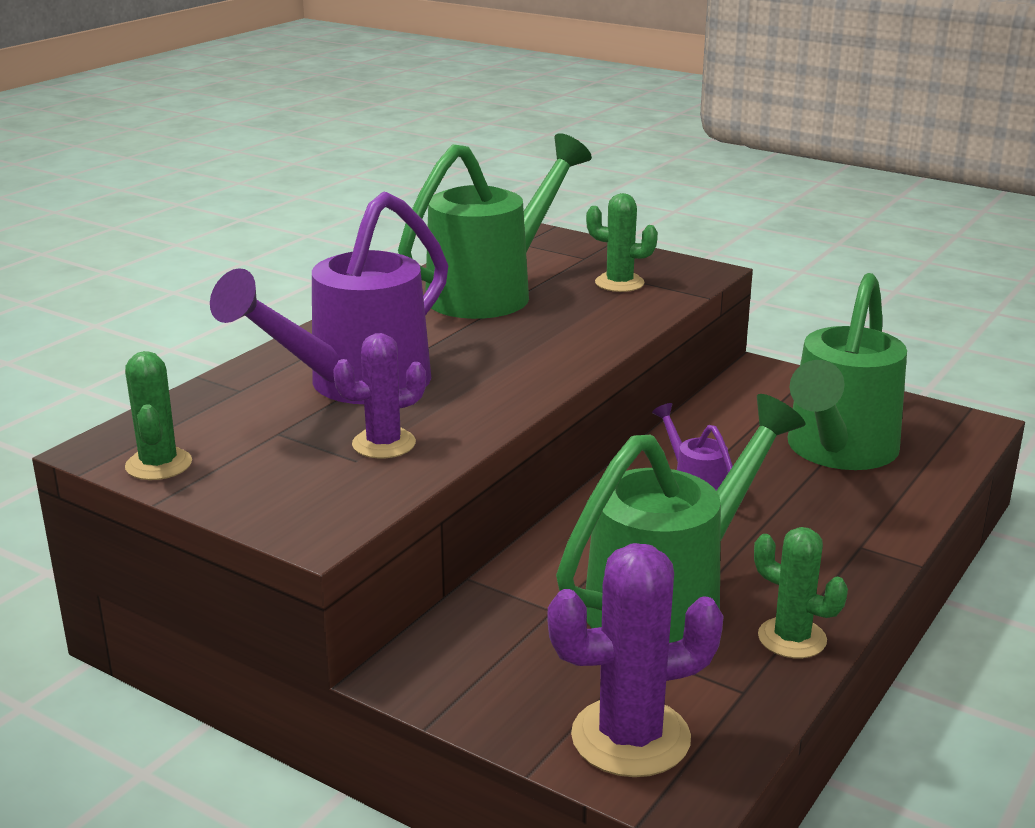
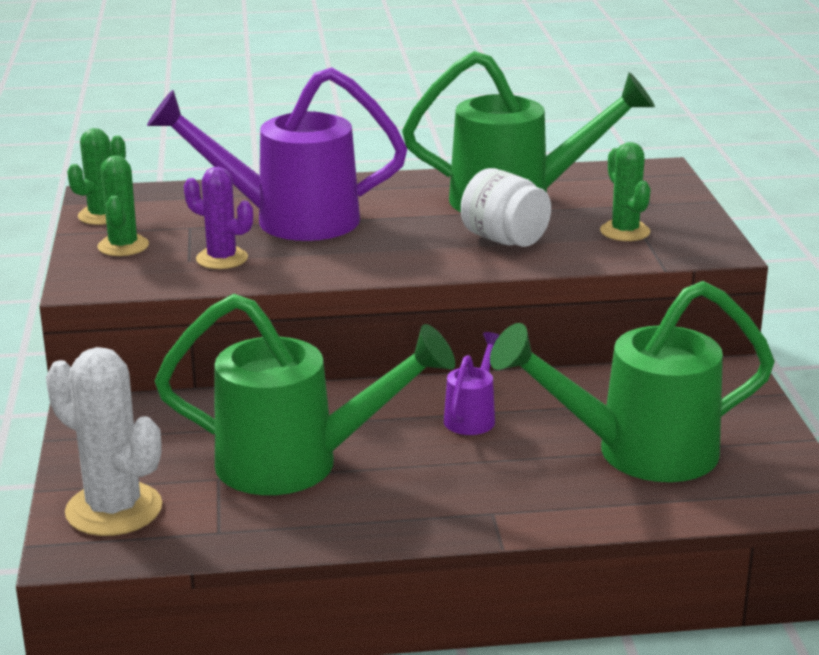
camera: 50 degrees right, 0 degrees up
purple cactus [548,543,724,777] -> white cactus [46,347,162,536]
green cactus [754,527,848,658] -> green cactus moved to [98,155,149,256]
none -> white jar [461,168,551,247]

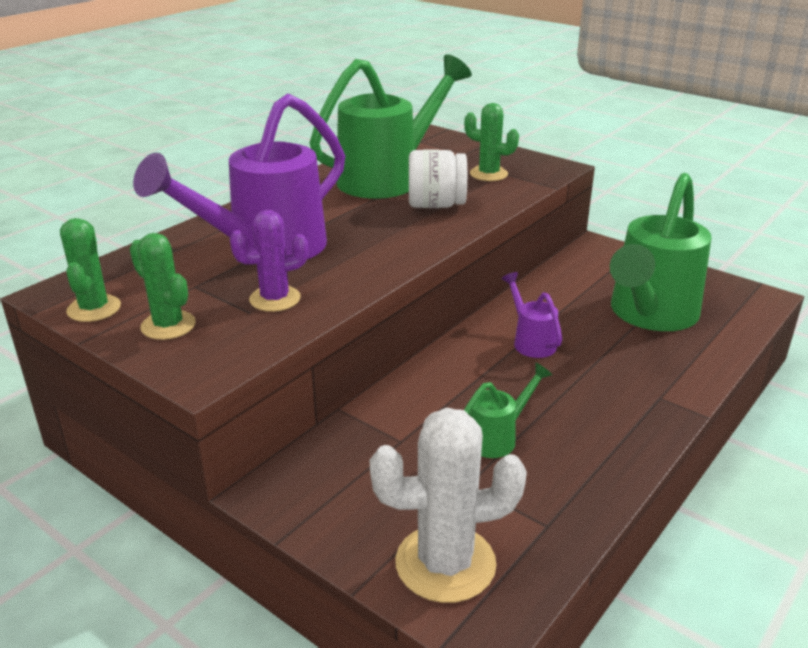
camera: 45 degrees left, 5 degrees up
green watering can [155,294,455,495] -> green watering can [464,362,553,458], size x0.45

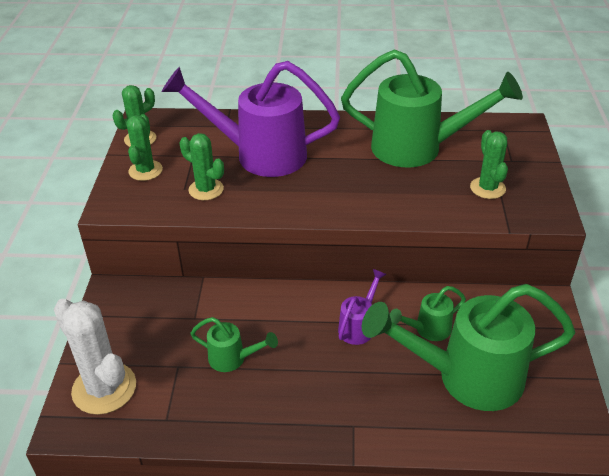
camera: 55 degrees right, 10 degrees up
purple cactus [230,210,309,312] -> green cactus [179,133,224,200]
white jar [409,150,467,208] -> none
none -> green watering can [390,286,466,341]

